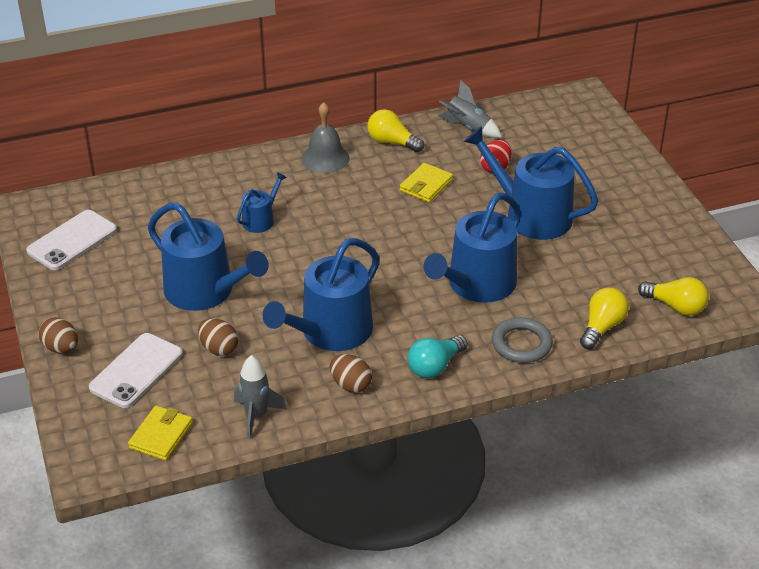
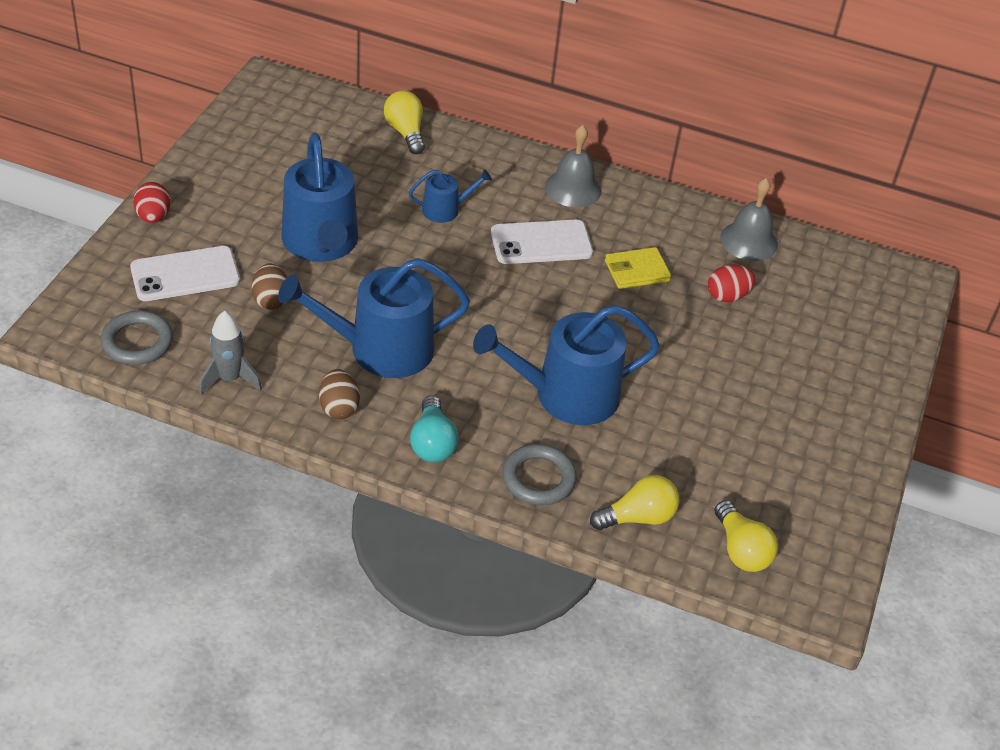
camera: 35 degrees right, 5 degrees up
white phone [26,210,117,270] -> white phone moved to [491,220,593,264]
brown egg [39,317,78,353] -> red egg [133,182,171,223]
yellow wallet [128,406,193,461] -> grey ring [101,311,173,365]
yellow light bulb [367,109,424,152] -> yellow light bulb moved to [384,91,425,154]
turquoise light bulb [408,335,468,378] -> turquoise light bulb turned 90 degrees counterclockwise [410,395,459,462]
grey rocket [438,80,502,138] -> grey bell [720,178,778,261]
blue watering can [464,126,598,240] -> none

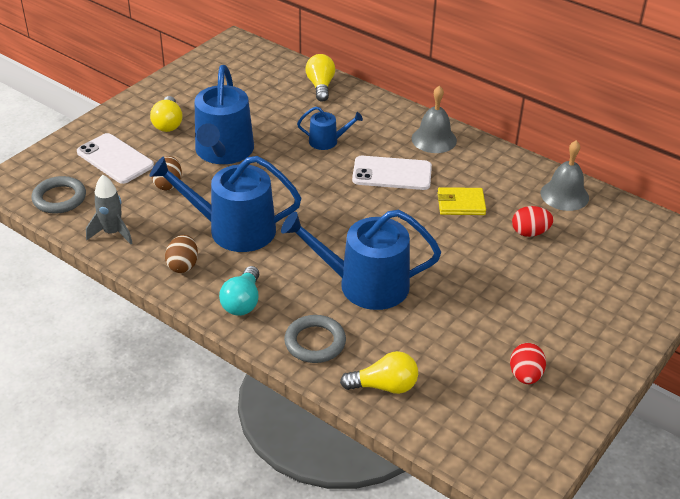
camera: 20 degrees right, 5 degrees down
white phone [130,246,240,301] -> white phone turned 45 degrees clockwise [77,133,154,184]
red egg [133,182,171,223] -> red egg moved to [510,343,546,384]
yellow light bulb [714,500,778,572] -> yellow light bulb moved to [150,96,183,132]

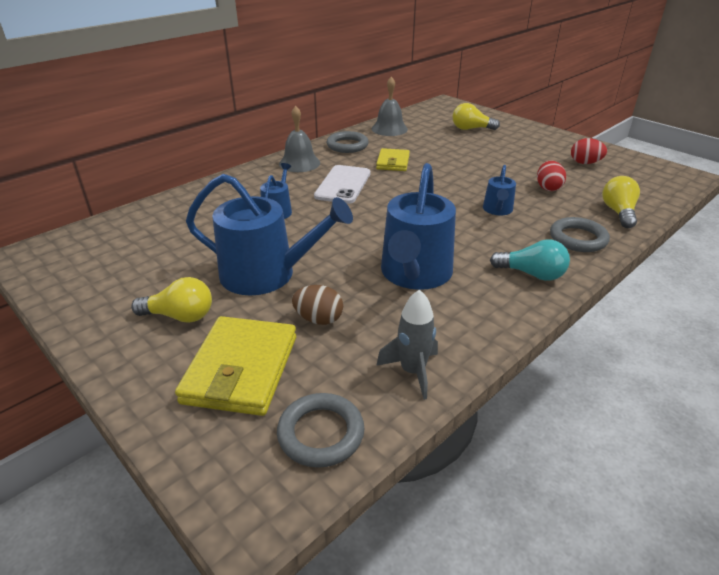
camera: 80 degrees left, 5 degrees down
white phone [77,133,154,184] -> yellow wallet [175,316,296,416]
brown egg [165,235,198,273] -> none
blue watering can [281,210,441,310] -> blue watering can [483,165,516,215], size x0.49
yellow light bulb [306,54,335,102] -> yellow light bulb moved to [452,103,500,130]
red egg [512,206,553,237] -> red egg moved to [537,161,566,191]
none -> grey ring [327,131,369,153]

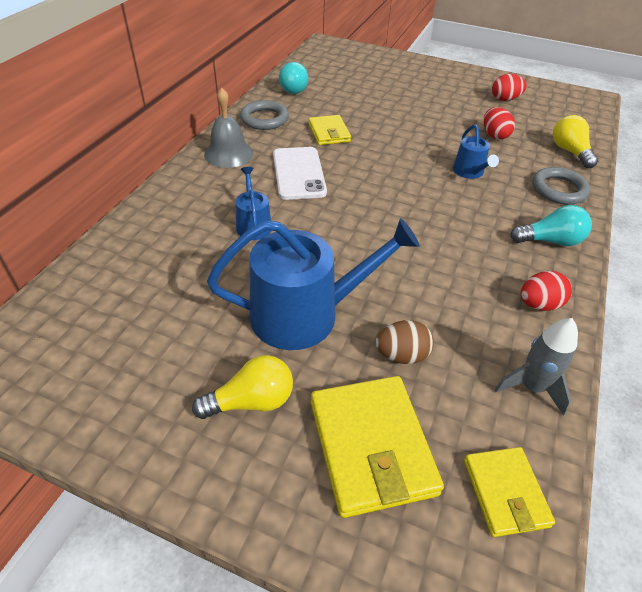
camera: 25 degrees left, 10 degrees up
grey ring [277,393,364,468] -> yellow wallet [464,447,555,537]
grey bell [372,77,408,136] -> turquoise light bulb [279,62,309,94]
blue watering can [381,163,456,290] -> none
yellow light bulb [452,103,500,130] -> none
none -> red egg [521,271,572,311]

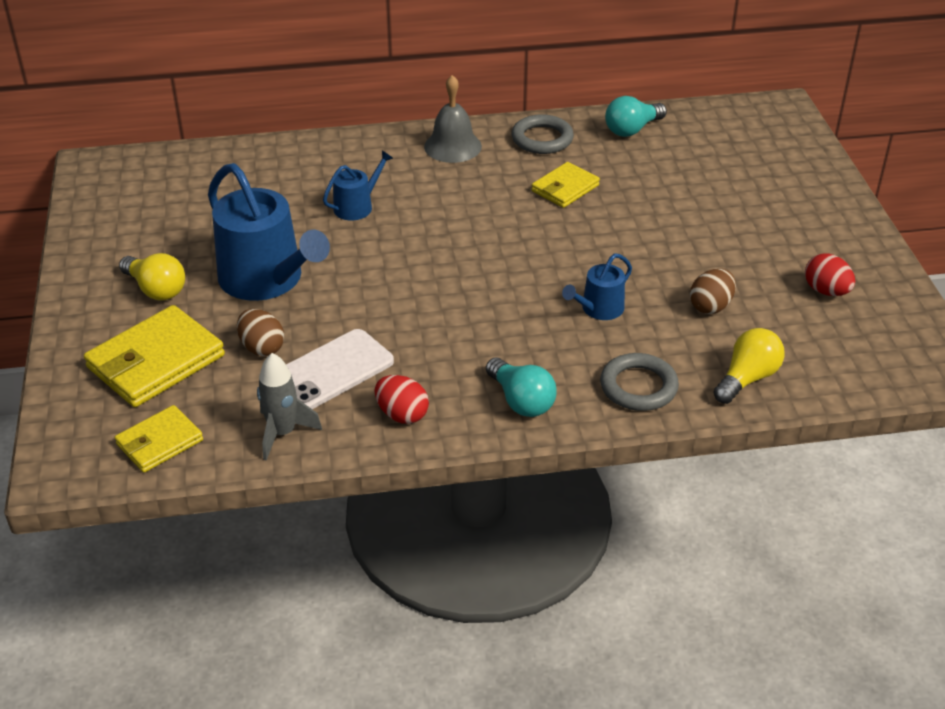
camera: 60 degrees right, 5 degrees down
white phone [273,147,327,200] -> white phone moved to [286,329,394,409]
red egg [483,107,515,140] -> brown egg [690,268,736,314]

